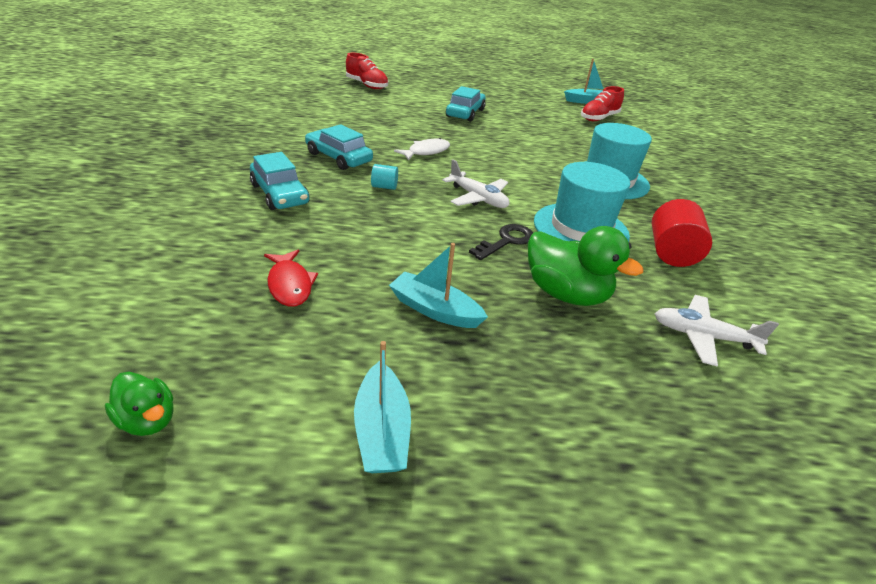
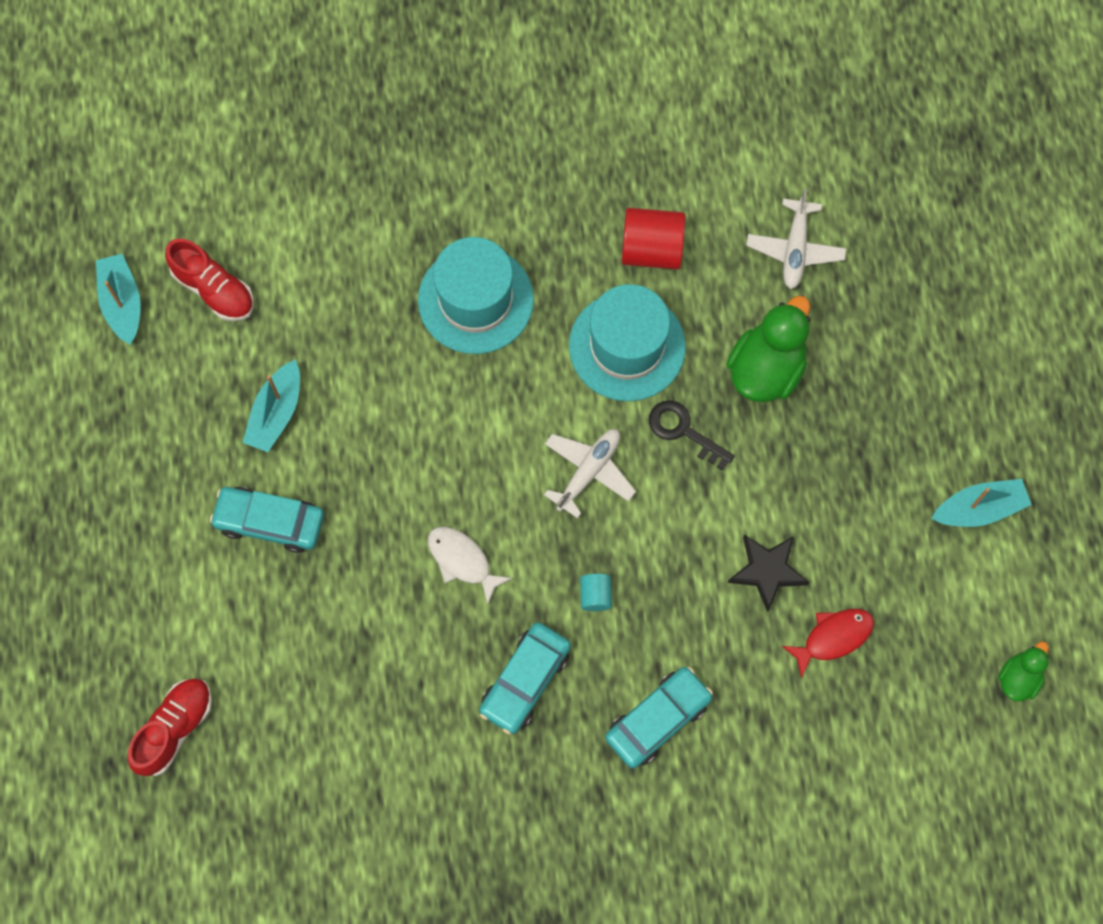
camera: 95 degrees left, 35 degrees up
turquoise boat [389,243,488,328] -> turquoise boat moved to [243,359,300,452]
none -> black star [727,535,810,612]

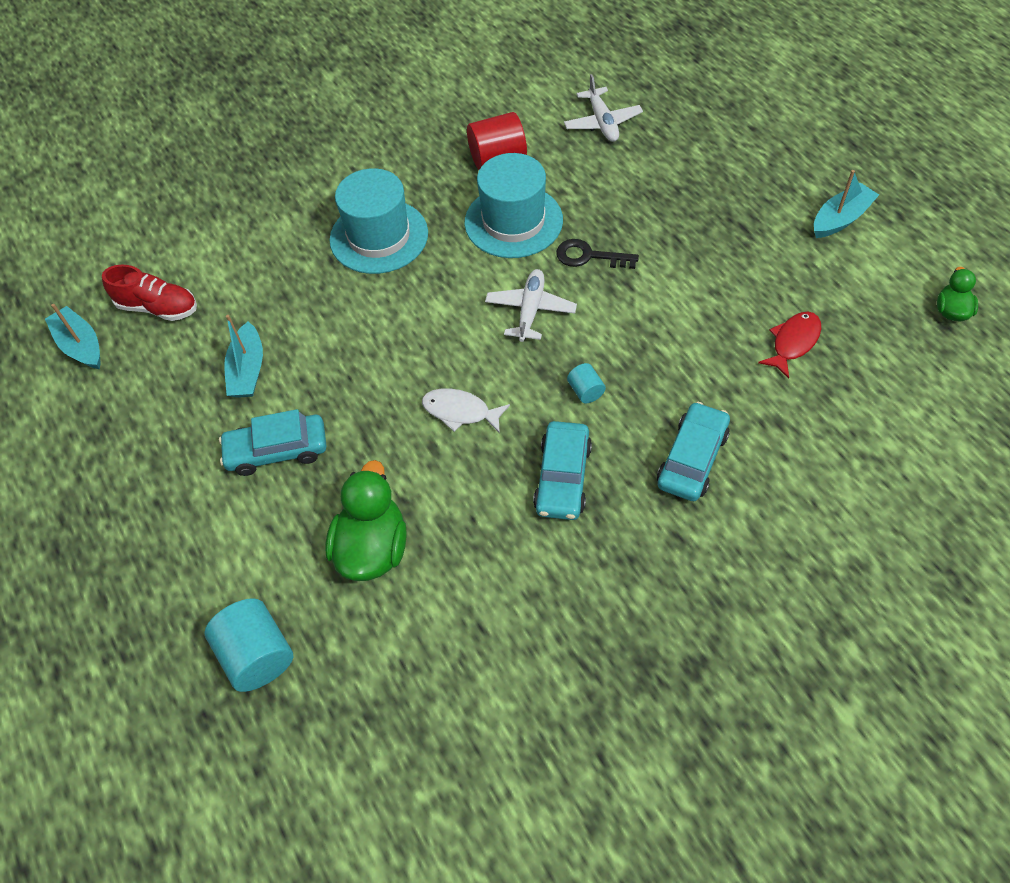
camera: 20 degrees left, 15 degrees down
red shoe [128,678,212,776] -> turquoise cylinder [205,598,293,692]
green duck [726,296,810,402] -> green duck moved to [325,460,407,581]
black star [727,535,810,612] -> none

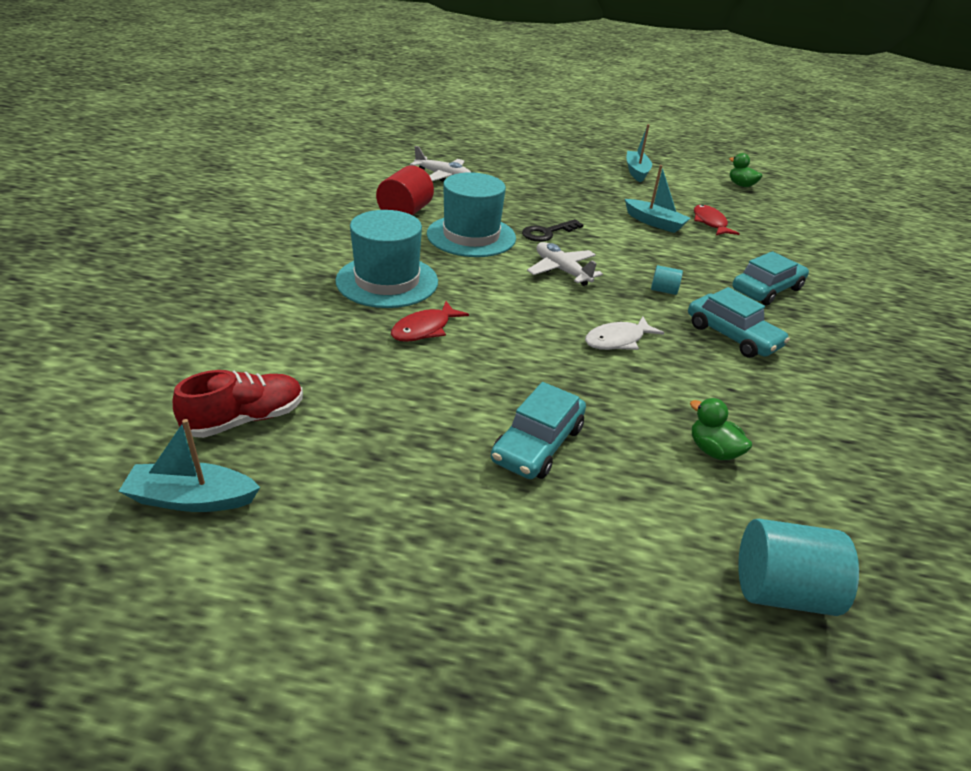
camera: 55 degrees left, 20 degrees down
turquoise boat [224,315,263,398] -> turquoise boat moved to [625,165,691,233]
green duck [325,460,407,581] -> green duck [690,398,752,460], size x0.55
turquoise car [657,402,730,501] -> turquoise car turned 75 degrees clockwise [732,251,809,305]
none -> red fish [391,301,469,342]

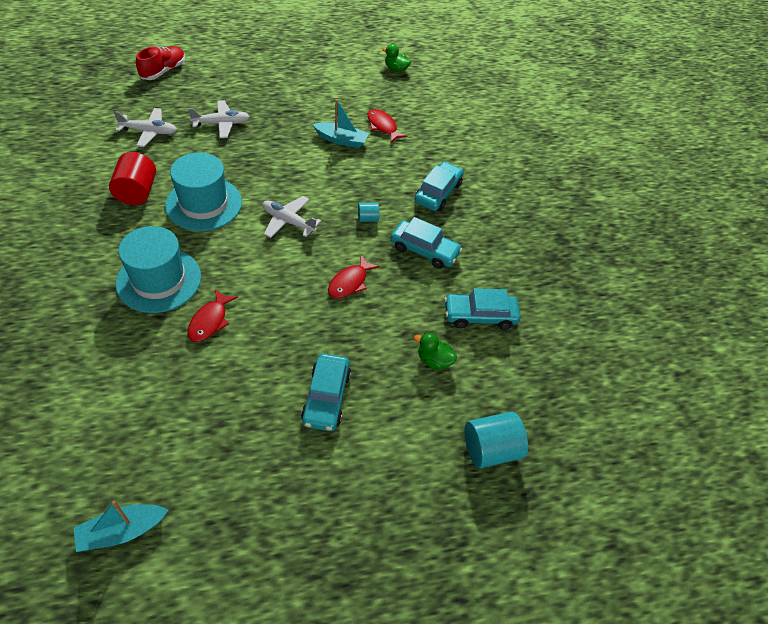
camera: 25 degrees left, 15 degrees up
red shoe [173,370,303,438] -> red shoe moved to [136,46,185,80]
black key [522,219,583,242] -> none
white fish [585,317,664,350] -> red fish [328,255,380,298]
turquoise boat [626,124,652,182] -> none
none -> white plane [188,100,250,138]
none -> turquoise car [444,288,521,330]

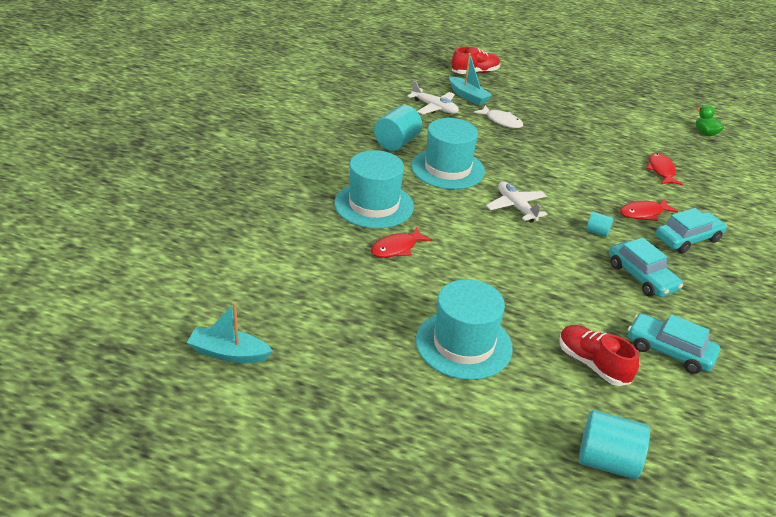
camera: 35 degrees right, 15 degrees down
red cylinder [109,152,156,205] -> turquoise cylinder [374,105,422,151]
white plane [188,100,250,138] -> white fish [474,105,523,128]
turquoise car [301,353,351,431] -> turquoise hat [416,279,513,380]
turquoise boat [313,99,369,148] -> turquoise boat moved to [449,53,492,105]
red fish [328,255,380,298] -> red fish moved to [620,198,678,221]
green duck [414,333,457,370] -> red shoe [559,325,639,386]

